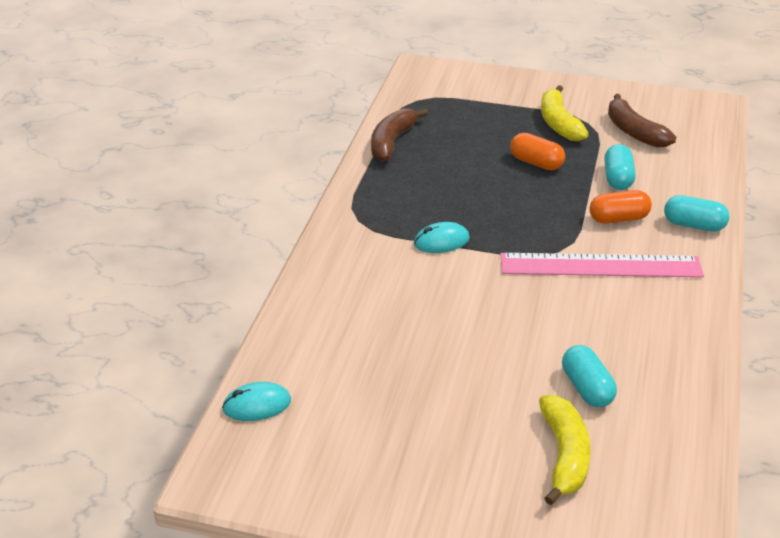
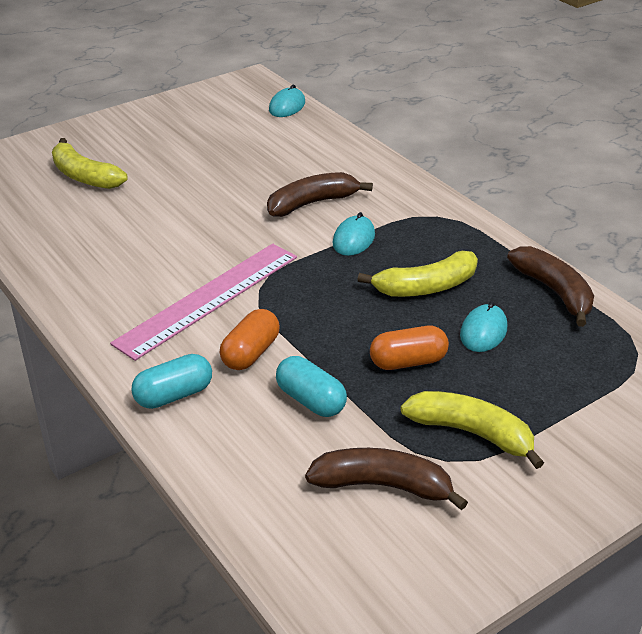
camera: 130 degrees right, 0 degrees up
turquoise capsule [562,345,617,407] -> none
none -> brown banana [267,172,373,217]
none -> yellow banana [358,251,478,297]
none -> turquoise mouse [460,301,507,352]

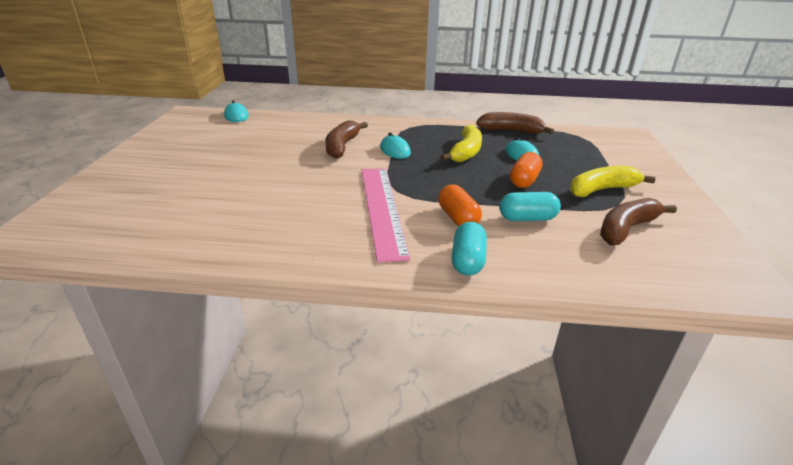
camera: 50 degrees left, 5 degrees down
yellow banana [52,138,128,189] -> none

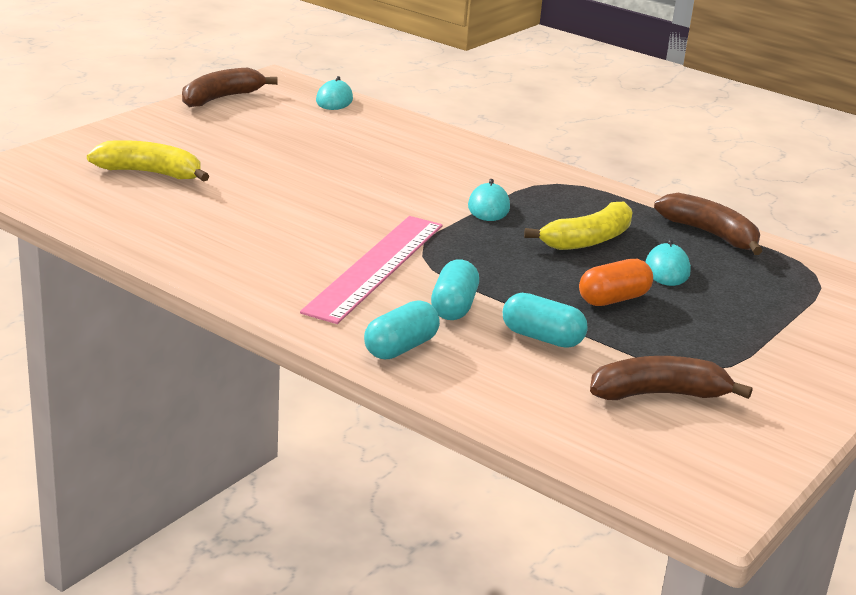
camera: 30 degrees right, 5 degrees down
brown banana [326,120,368,159] -> brown banana moved to [182,68,278,107]
orange capsule [438,185,482,226] -> turquoise capsule [431,260,479,320]
yellow banana [570,166,656,197] -> yellow banana moved to [87,140,209,182]

